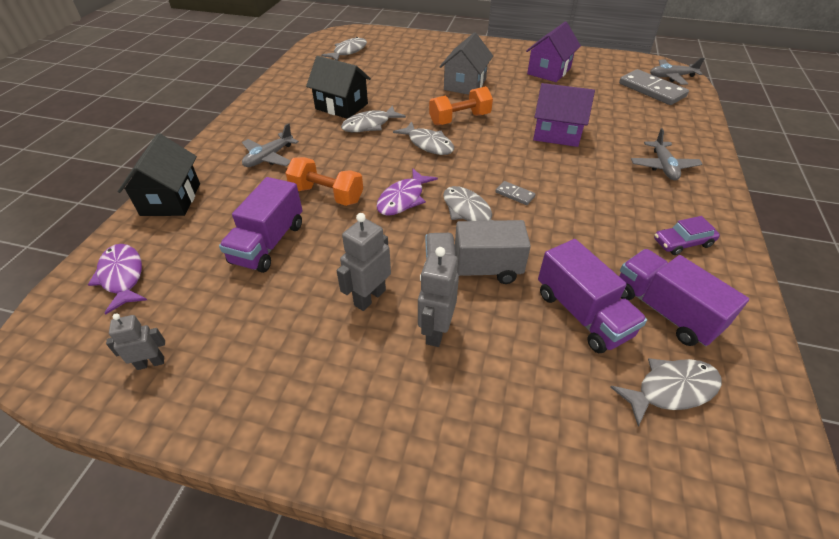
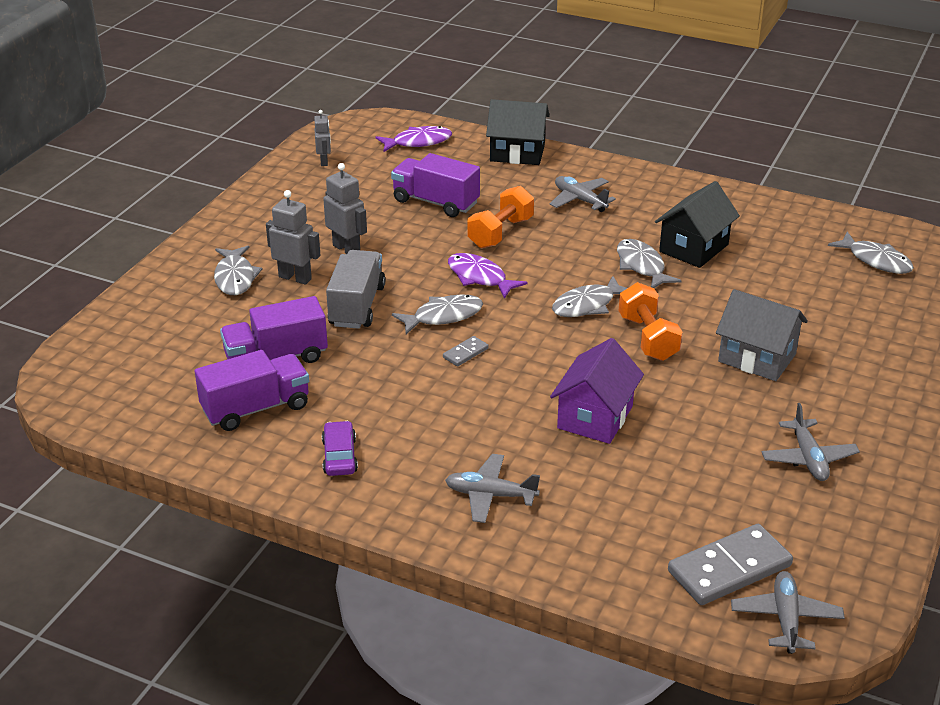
camera: 100 degrees right, 10 degrees down
purple house [526,21,581,82] -> grey plane [762,403,860,481]
grey fish [610,358,722,427] -> grey fish moved to [214,245,262,295]

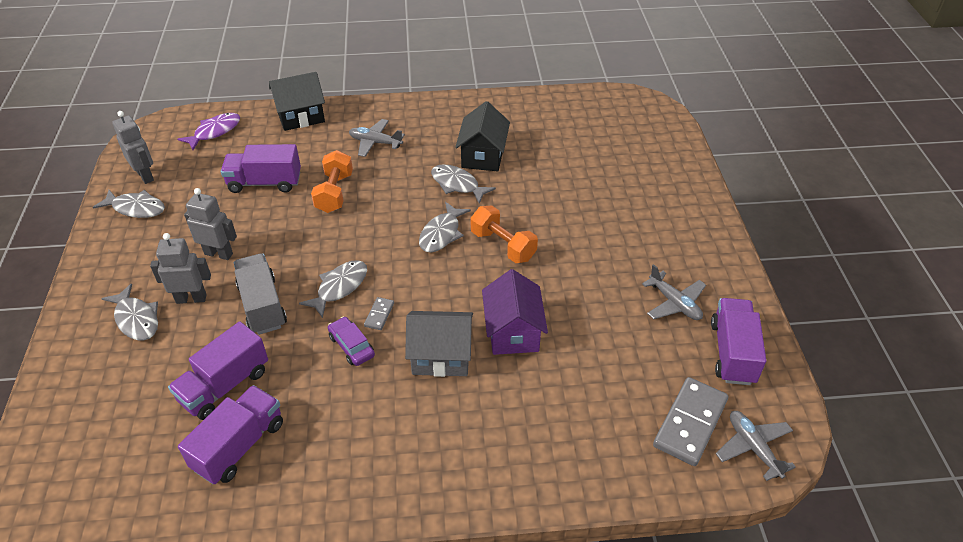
camera: 30 degrees left, 10 degrees up
grey robot [314,110,331,166] -> grey robot [112,111,154,184], size x1.55
purple car [322,421,358,476] -> purple car moved to [328,316,375,366]
grey plane [445,454,540,523] -> none
purple fish [448,253,528,299] -> none
grey house [716,289,808,381] -> grey house moved to [405,311,473,377]
grey fish [828,232,914,274] -> grey fish moved to [93,190,165,218]
none -> purple truck [711,298,766,385]

